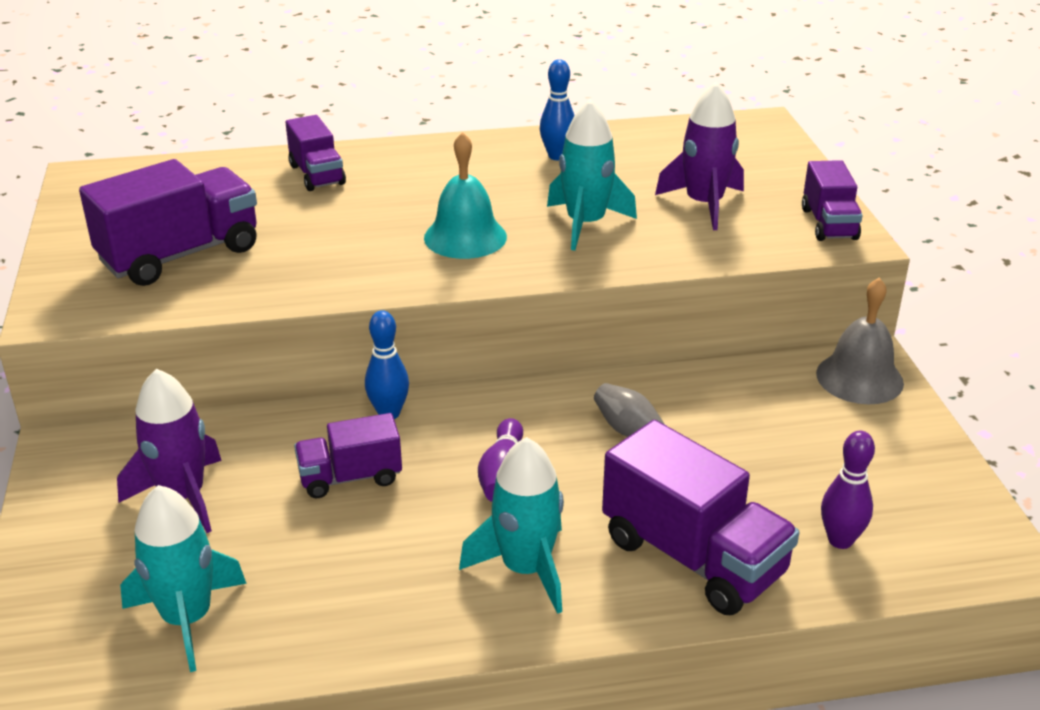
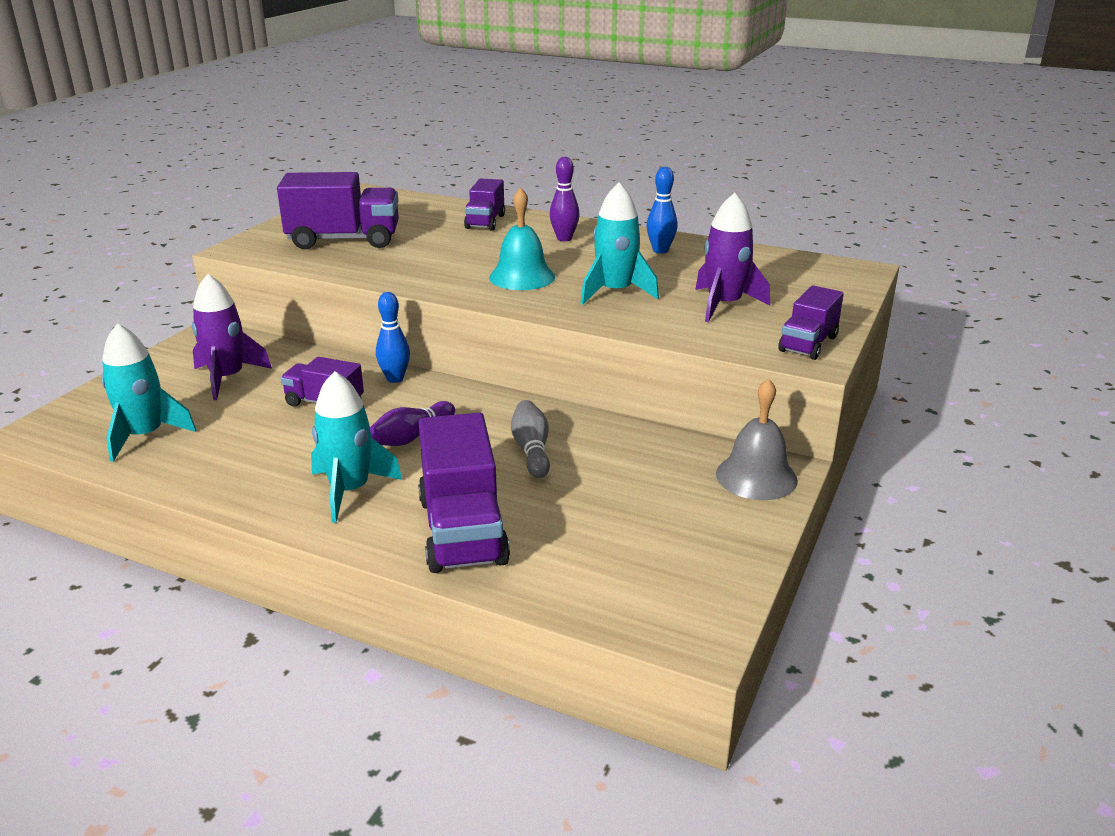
camera: 35 degrees right, 5 degrees down
purple bowling pin [821,431,875,549] -> purple bowling pin moved to [550,157,580,241]

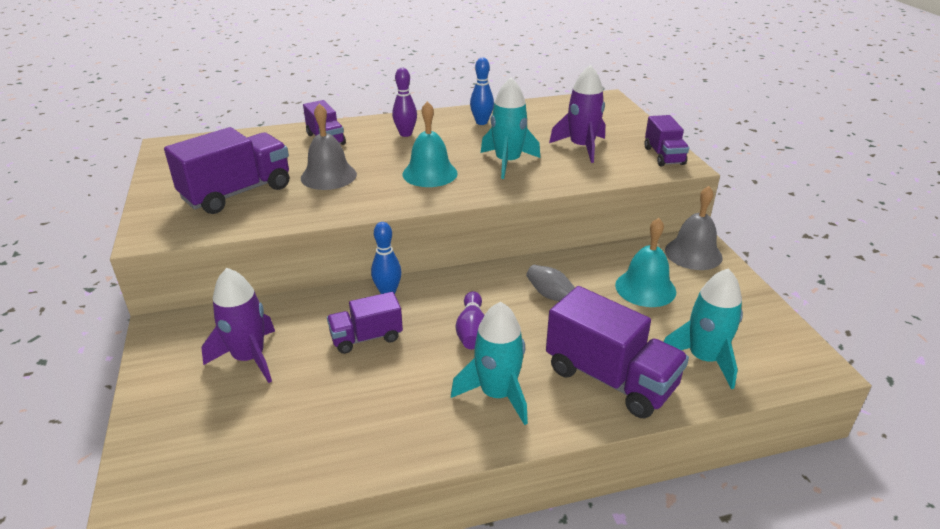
camera: 40 degrees left, 5 degrees up
turquoise rocket [101,323,196,462] -> turquoise rocket moved to [664,268,743,389]
none -> grey bell [301,104,357,190]
none -> turquoise bell [615,218,676,307]

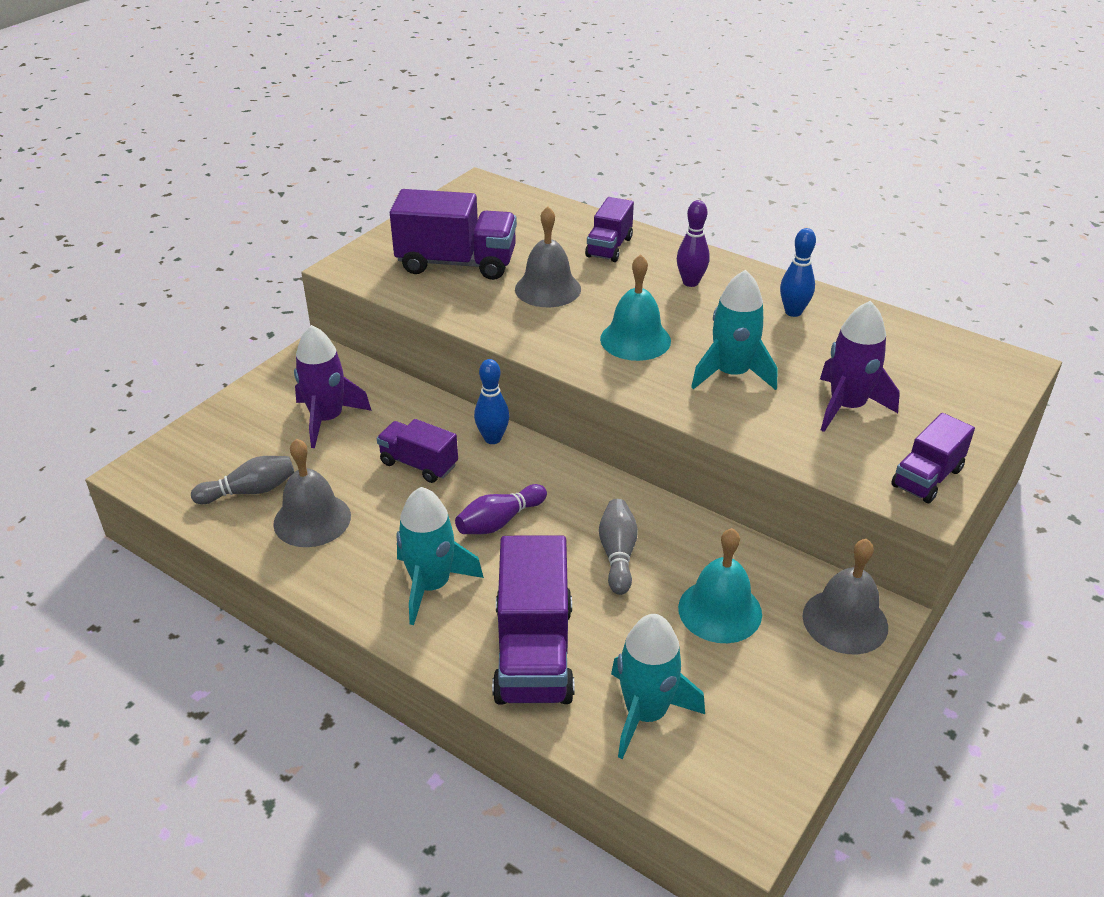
camera: 50 degrees right, 5 degrees up
none -> grey bowling pin [191,456,295,504]
none -> grey bell [273,438,351,547]

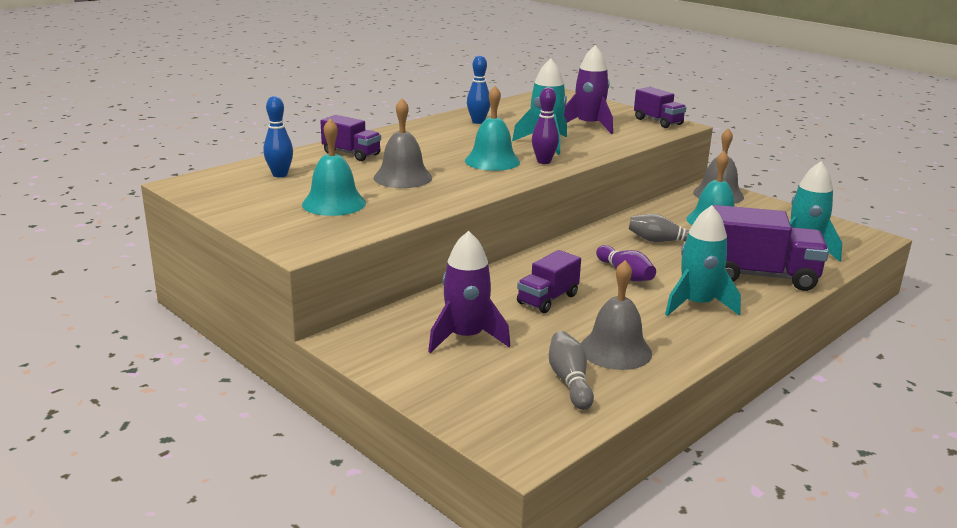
camera: 80 degrees left, 15 degrees down
purple truck [390,189,517,280] -> turquoise bell [302,119,366,216]
blue bowling pin [474,359,509,444] -> blue bowling pin moved to [263,96,293,177]
purple bowling pin [677,200,710,287] -> purple bowling pin moved to [532,87,559,164]

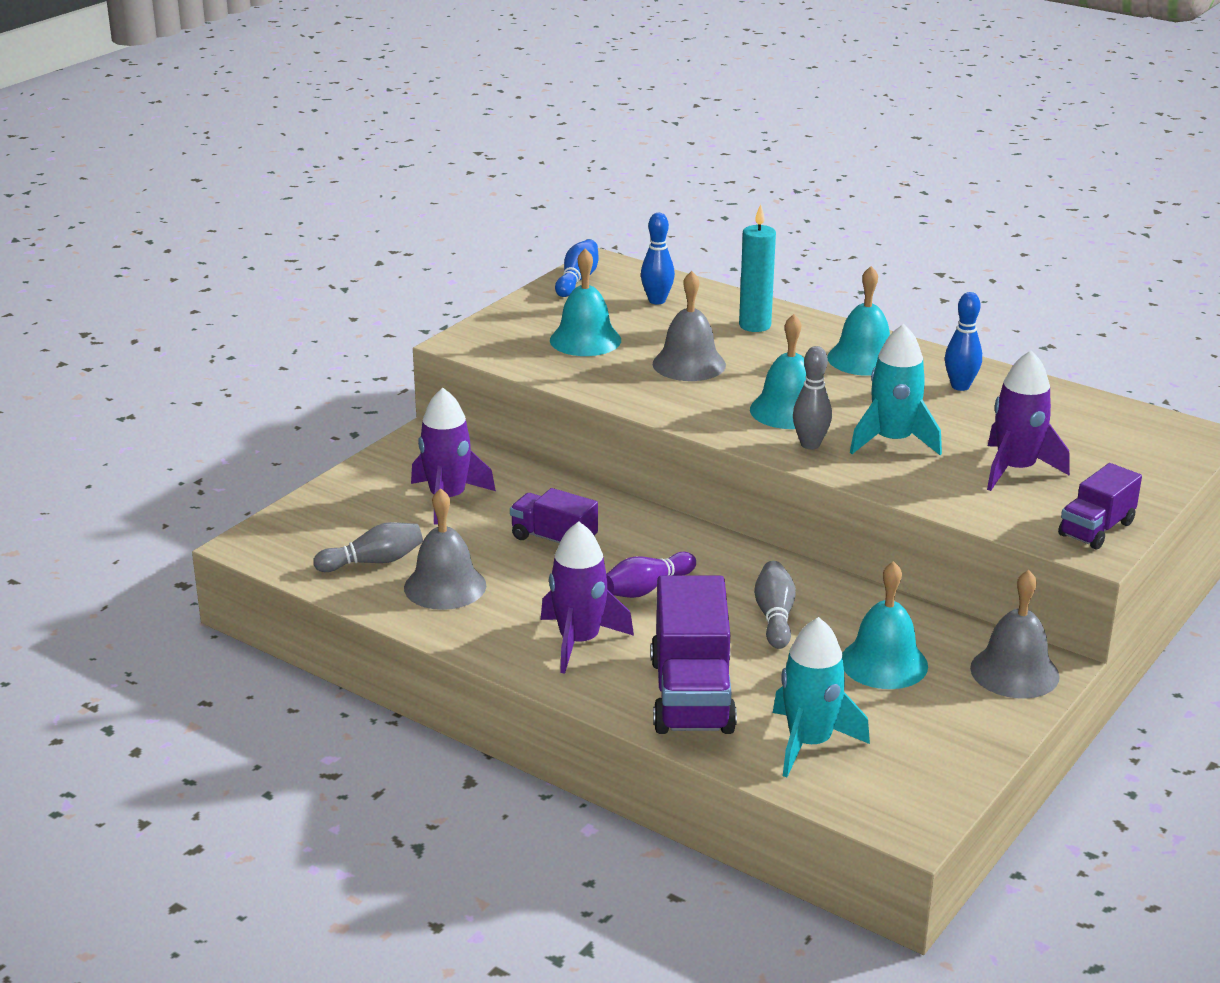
camera: 80 degrees right, 5 degrees up
purple truck [320,115,381,161] -> turquoise candle [739,204,776,332]
purple bowling pin [532,87,559,164] -> grey bowling pin [793,346,832,449]
turquoise rocket [665,205,741,316] -> purple rocket [541,521,634,674]
none -> blue bowling pin [555,239,598,297]
none -> turquoise bell [827,266,890,376]

